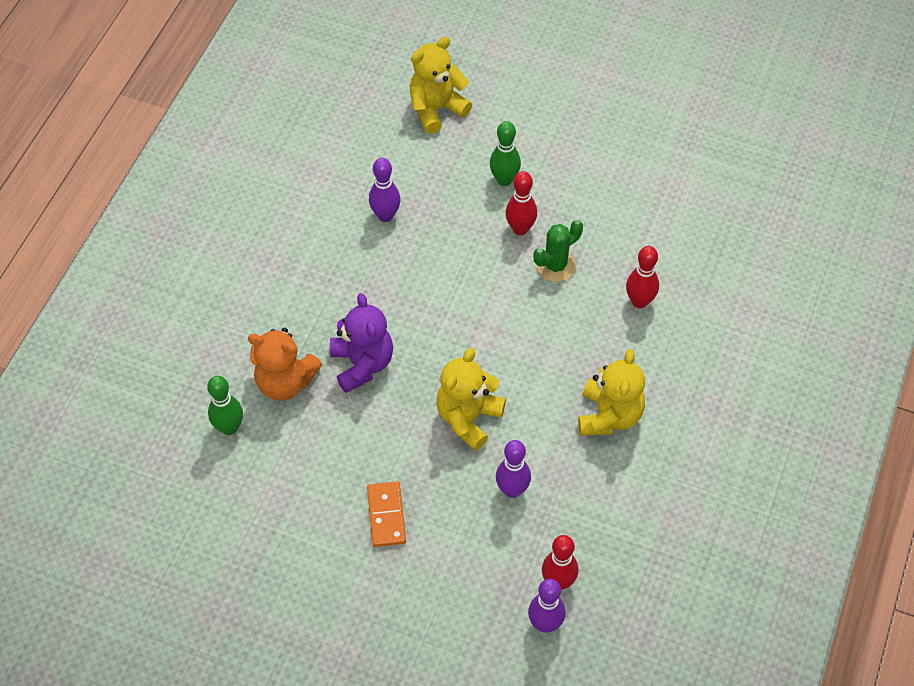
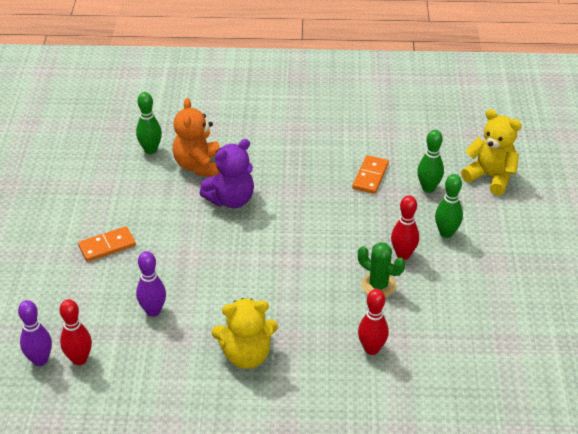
camera: 70 degrees right, 15 degrees down
purple bowling pin [369,158,400,222] -> orange domino [352,155,389,194]
yellow teddy bear [436,348,506,451] -> none
none -> green bowling pin [417,130,444,193]

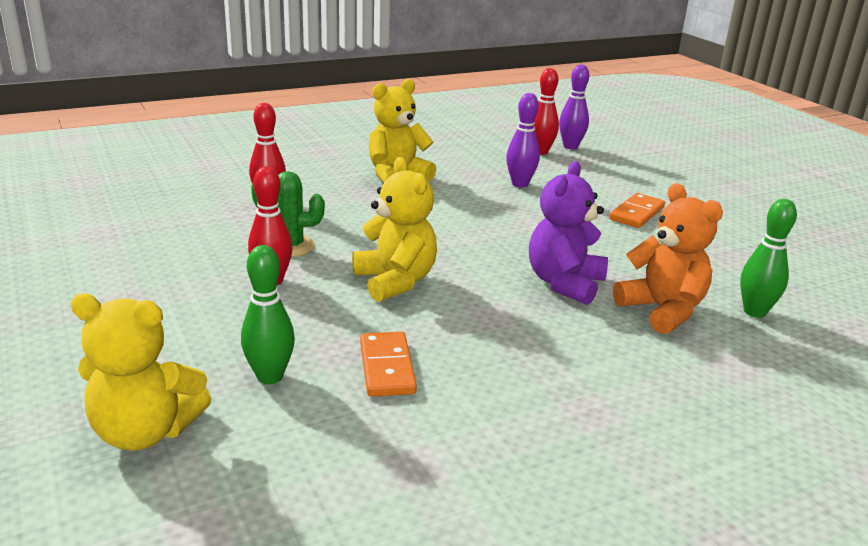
camera: 150 degrees right, 15 degrees down
green bowling pin [435,174,463,238] -> none
none -> yellow teddy bear [352,157,437,302]

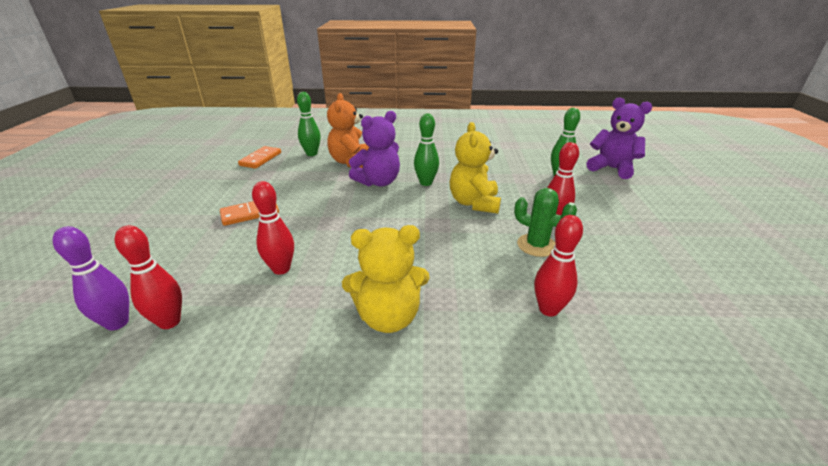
camera: 150 degrees left, 5 degrees up
yellow teddy bear [70,293,211,451] -> purple teddy bear [587,97,652,179]
orange domino [360,332,417,397] -> orange domino moved to [238,146,281,169]
purple bowling pin [506,93,540,188] -> red bowling pin [252,181,294,275]
none -> green bowling pin [414,113,439,186]

